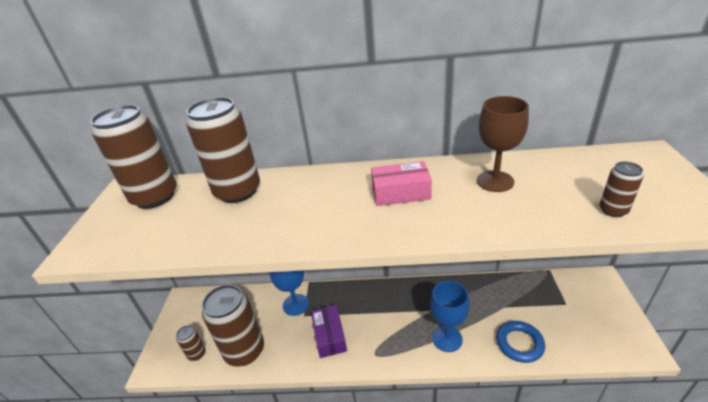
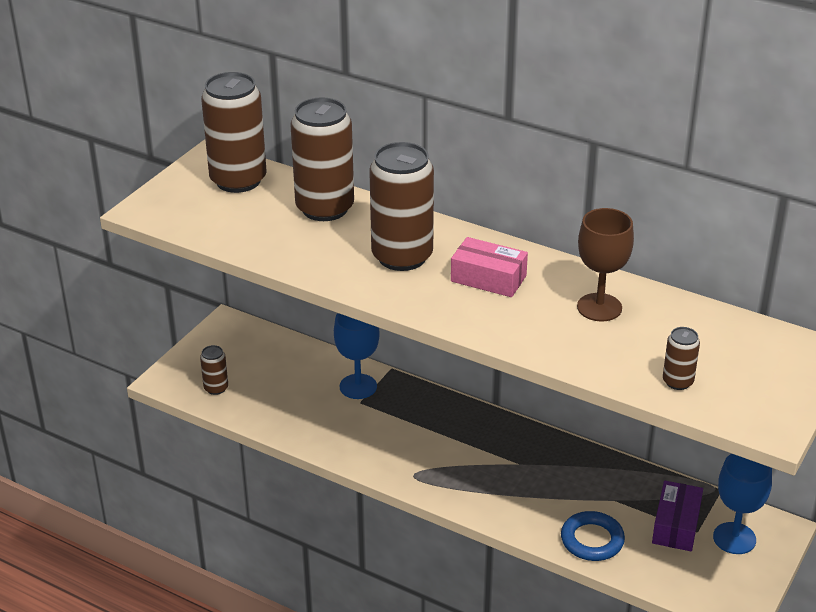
camera: 25 degrees right, 0 degrees up
brown can [202,285,264,366] -> brown can moved to [369,142,434,271]
purple box [311,305,347,358] -> purple box moved to [652,481,703,551]
blue goblet [430,281,470,352] -> blue goblet moved to [713,454,772,554]

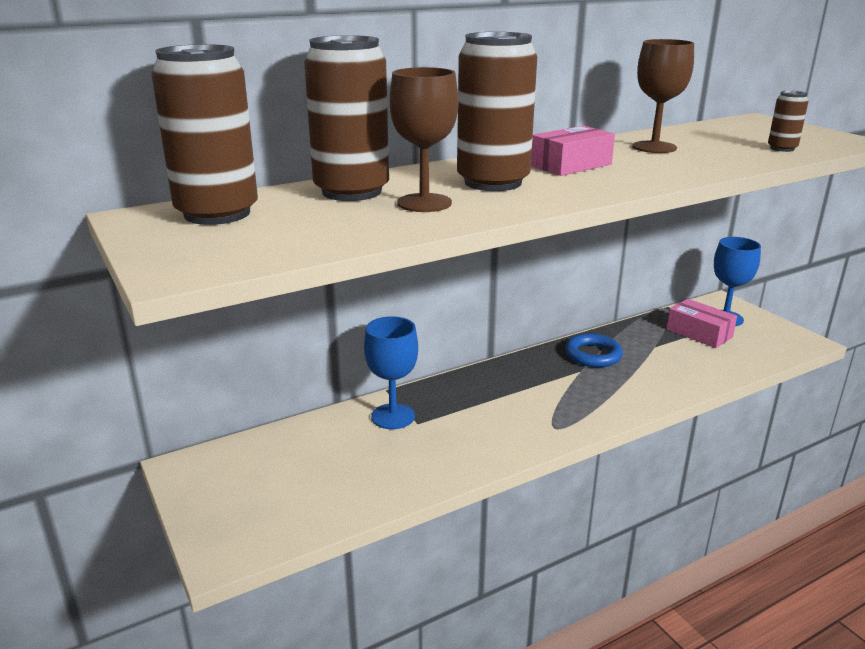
camera: 60 degrees left, 10 degrees down
brown can [200,345,228,395] -> none
blue ring [561,511,625,561] -> blue ring moved to [565,333,623,368]
purple box [652,481,703,551] -> pink box [667,299,737,348]
none -> brown goblet [390,67,458,212]

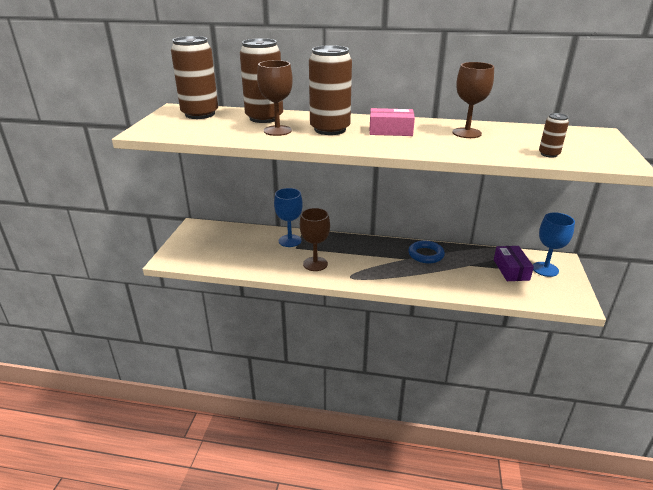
camera: 40 degrees right, 5 degrees up
pink box [667,299,737,348] -> purple box [494,246,534,281]
none -> brown goblet [300,208,330,271]

